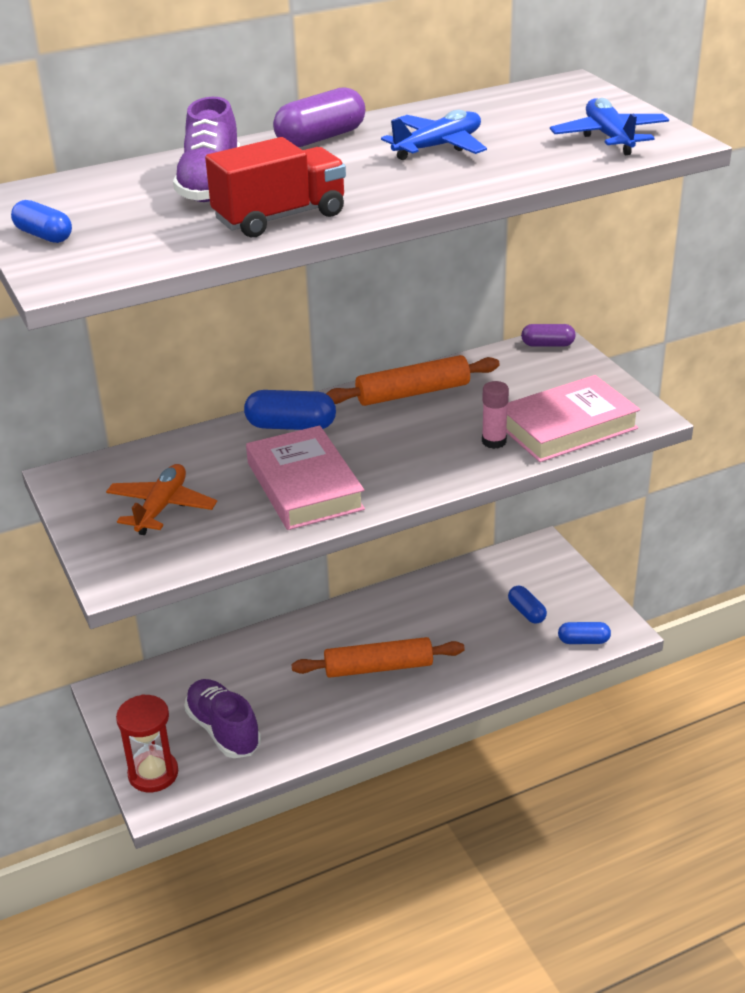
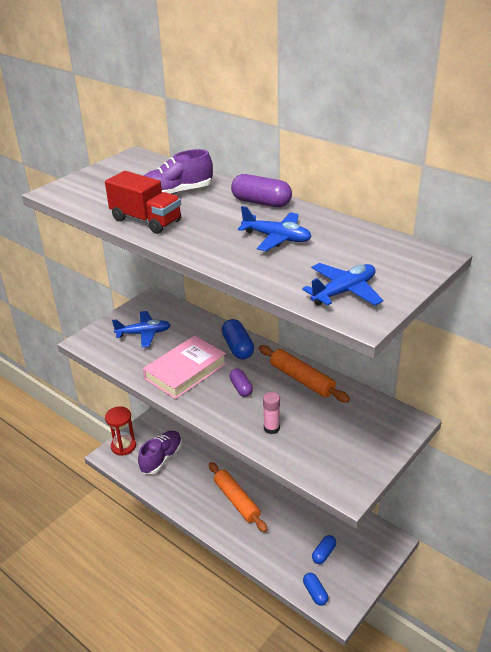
camera: 65 degrees right, 0 degrees up
blue capsule [11,200,72,243] -> none
orange plane [106,464,217,535] -> blue plane [112,311,170,347]
pink book [506,375,640,462] -> none
purple capsule [521,324,576,347] -> purple capsule moved to [229,369,253,397]

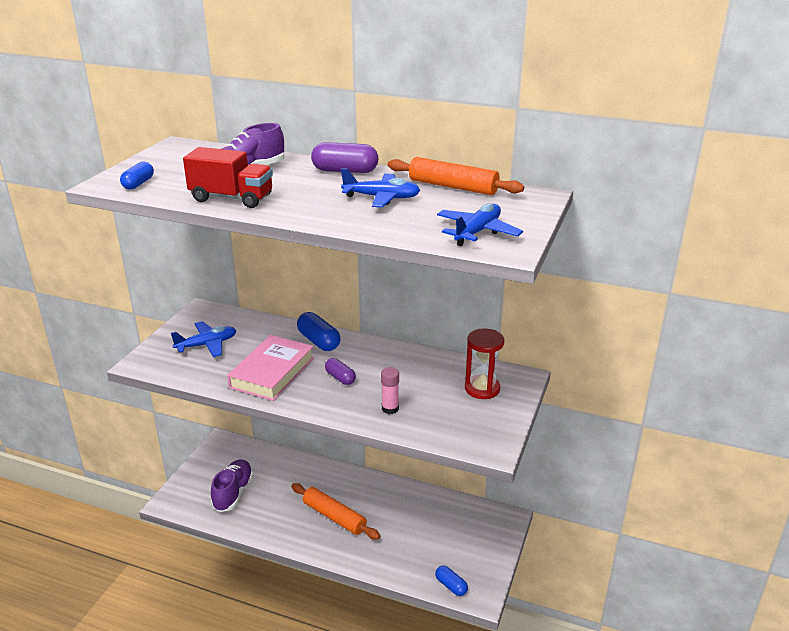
camera: 20 degrees left, 5 degrees down
red hourglass [105,406,136,456] -> red hourglass moved to [465,328,504,399]
orange rolling pin [259,345,350,403] -> orange rolling pin moved to [387,157,524,195]
blue capsule [312,535,336,564] -> blue capsule moved to [120,161,154,189]

